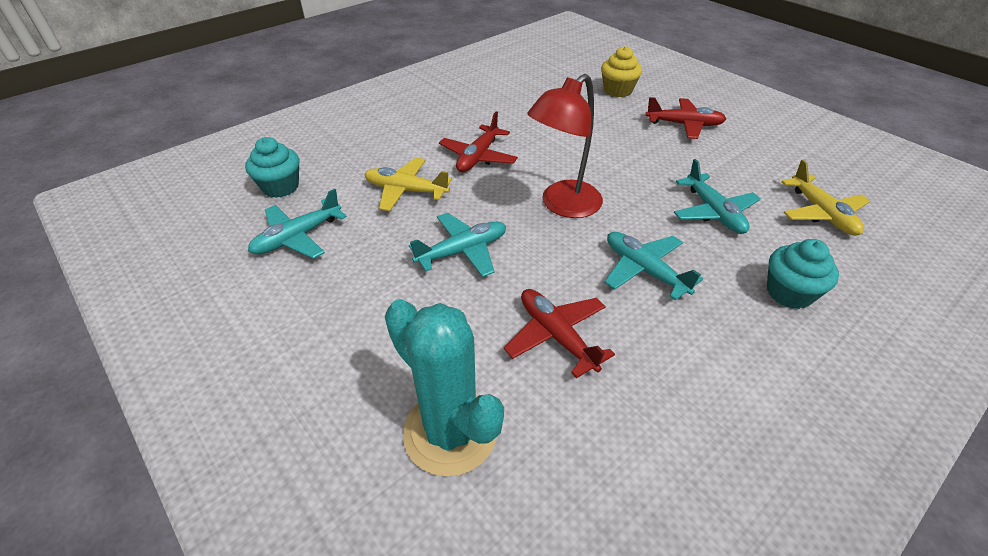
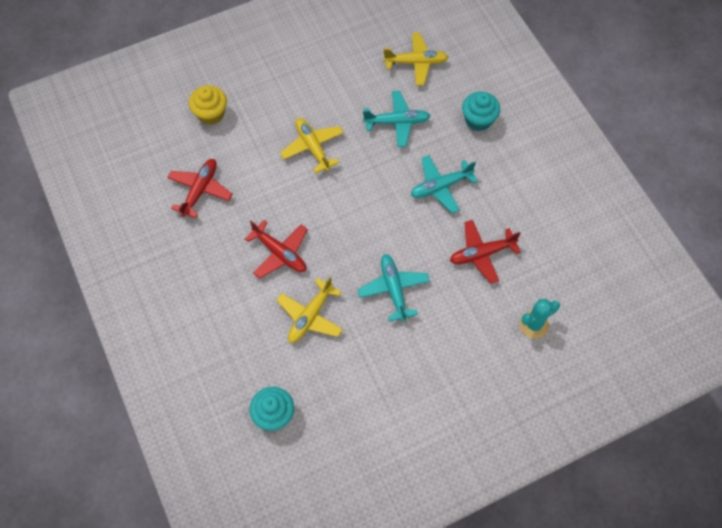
camera: 75 degrees left, 20 degrees up
turquoise plane [248,189,347,259] -> none
turquoise cactus [385,299,504,476] -> turquoise cactus [520,299,560,339], size x0.58
red lamp [527,74,603,218] -> none
red plane [645,97,726,139] -> red plane moved to [167,159,233,218]
none -> yellow plane [280,118,344,173]

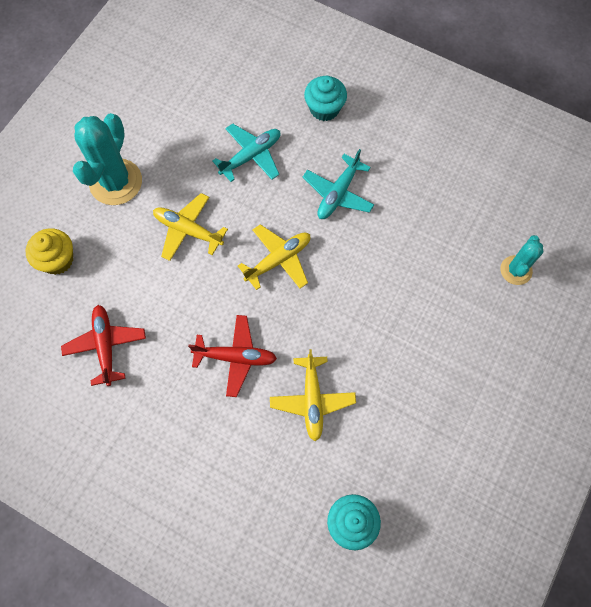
camera: 35 degrees left, 5 degrees up
turquoise plane [358,254,430,322] -> none
yellow plane [383,33,448,85] -> yellow plane moved to [238,224,310,290]
red plane [450,220,521,284] -> none
none -> turquoise cactus [73,113,142,205]

